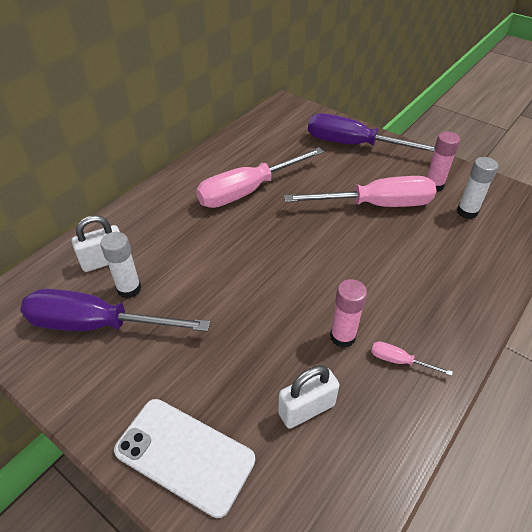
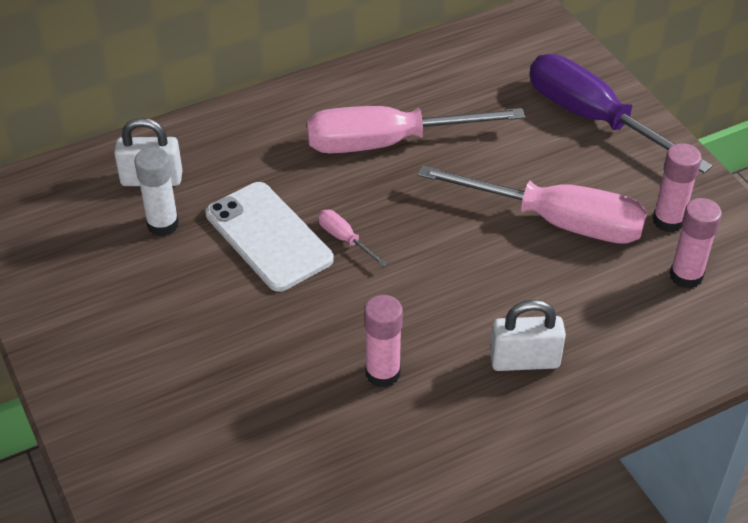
camera: 25 degrees right, 0 degrees up
purple screwdriver [20,289,210,332] -> none
white phone [114,399,255,518] -> white phone moved to [205,182,334,292]
white padlock [278,365,340,429] -> white padlock moved to [490,300,566,371]
pink screwdriver [371,341,453,376] -> pink screwdriver moved to [318,210,388,267]
white glue stick [457,157,498,219] -> pink glue stick [670,198,722,289]

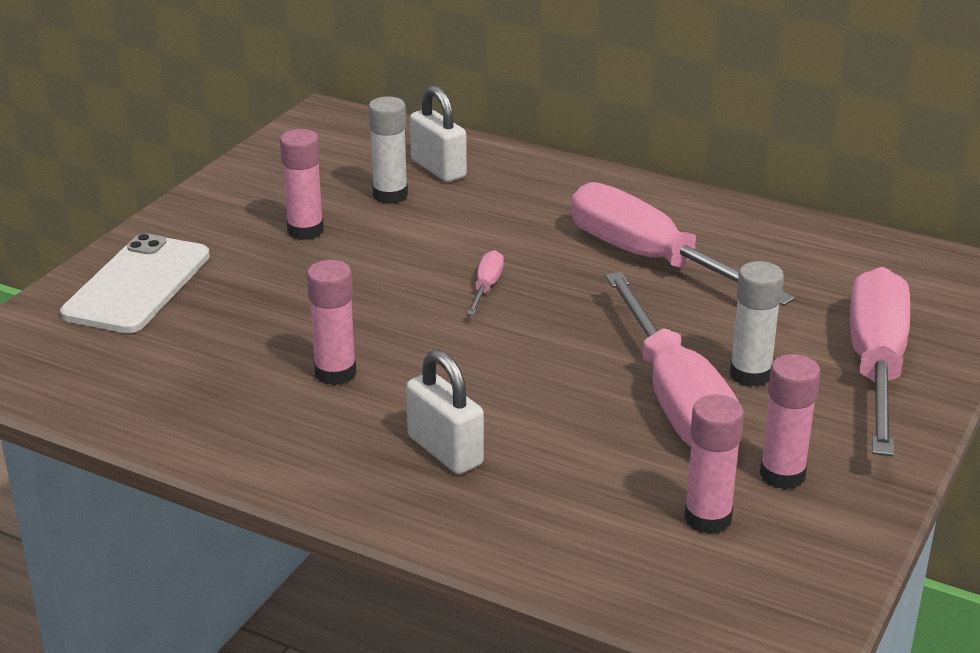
camera: 55 degrees right, 15 degrees down
white phone [205,182,334,292] -> white phone moved to [60,233,210,333]
purple screwdriver [529,54,713,173] -> pink screwdriver [850,267,910,457]
none -> pink glue stick [280,129,324,240]
none -> white glue stick [730,261,784,387]

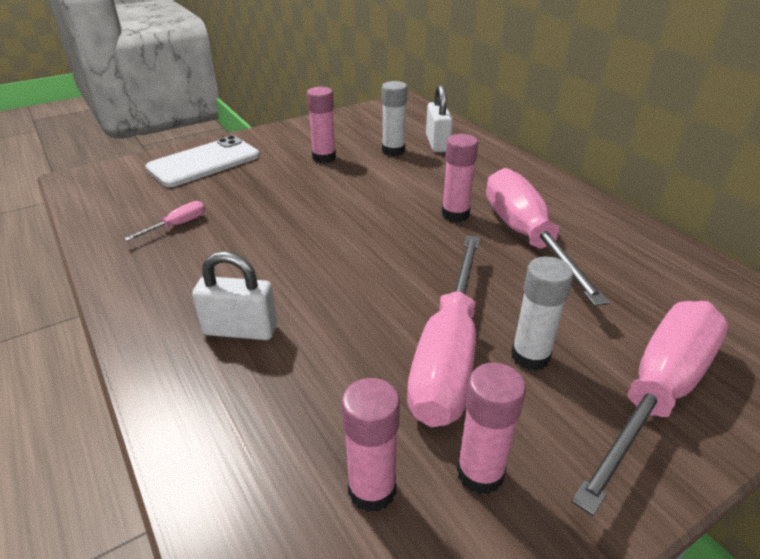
camera: 30 degrees right, 5 degrees up
pink glue stick [307,260,357,385] -> pink glue stick moved to [442,134,478,222]
white padlock [406,350,484,475] -> white padlock turned 75 degrees counterclockwise [192,251,277,340]
pink screwdriver [467,250,504,315] -> pink screwdriver moved to [124,201,205,241]

